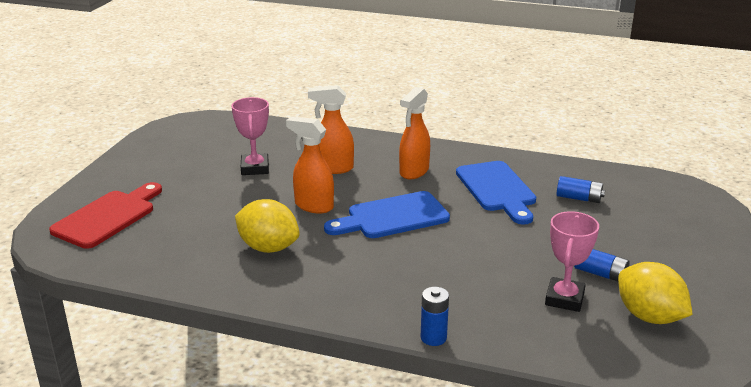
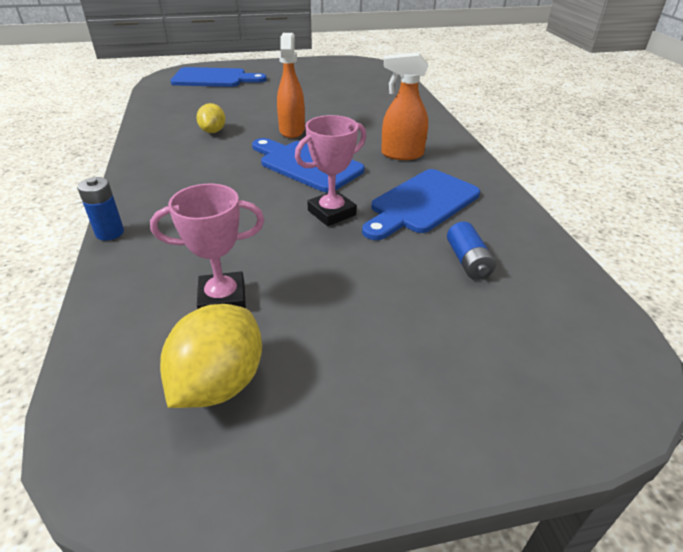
camera: 60 degrees right, 10 degrees up
red cutting board [49,182,162,249] -> blue cutting board [170,67,267,87]
pink trophy [231,97,269,175] -> pink trophy moved to [295,115,366,226]
yellow lemon [235,199,300,253] -> yellow lemon [196,103,226,133], size x0.61
orange spray bottle [308,85,354,174] -> none
blue battery [574,249,630,282] -> none

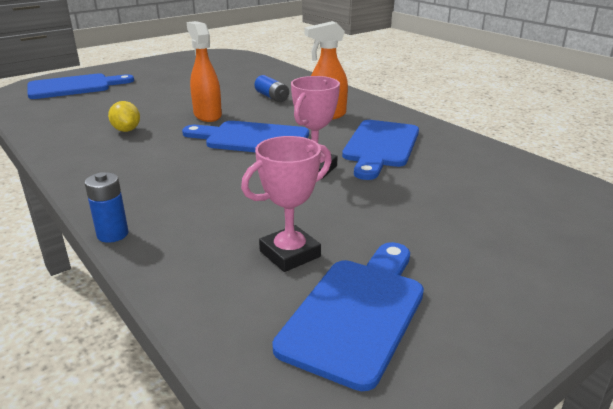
camera: 25 degrees left, 10 degrees down
yellow lemon [160,304,262,408] -> blue cutting board [272,242,424,391]
blue battery [447,222,496,280] -> blue battery moved to [254,75,289,102]

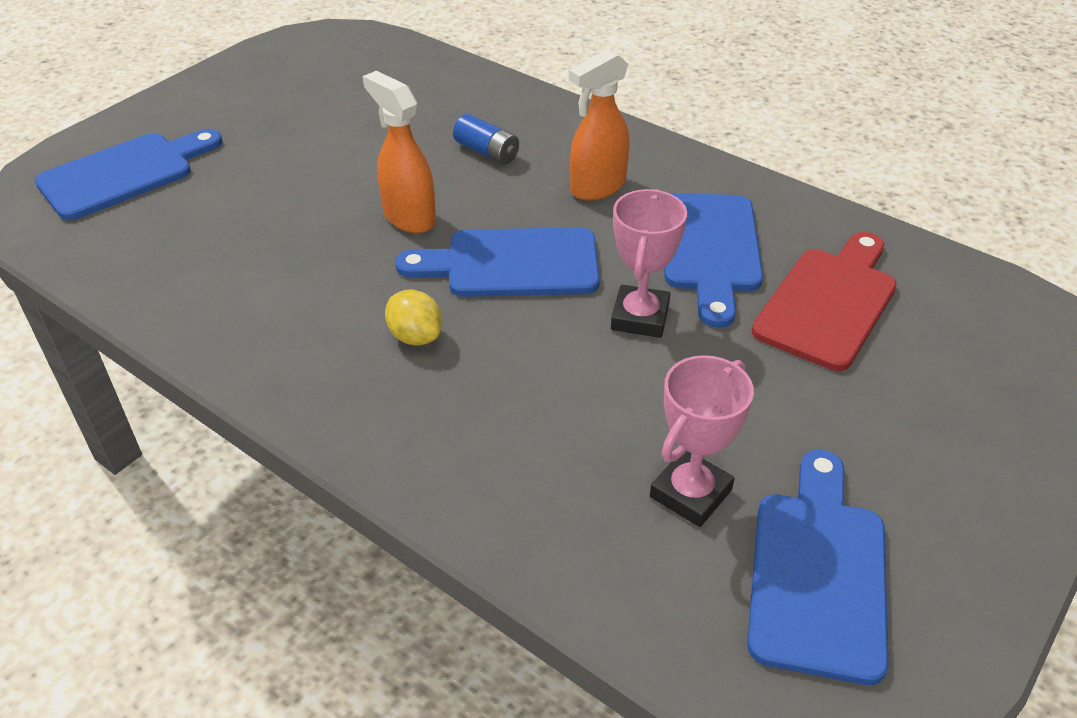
camera: 15 degrees left, 15 degrees up
blue battery [85,172,128,243] -> none
yellow lemon [108,101,140,132] -> yellow lemon moved to [385,290,442,346]
none -> red cutting board [752,232,897,371]

